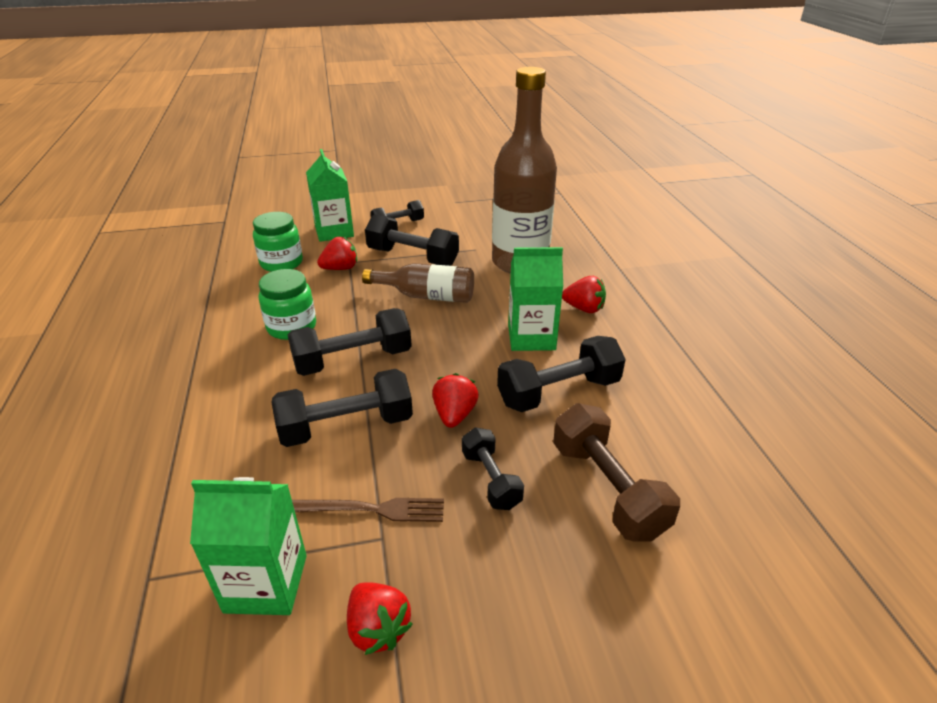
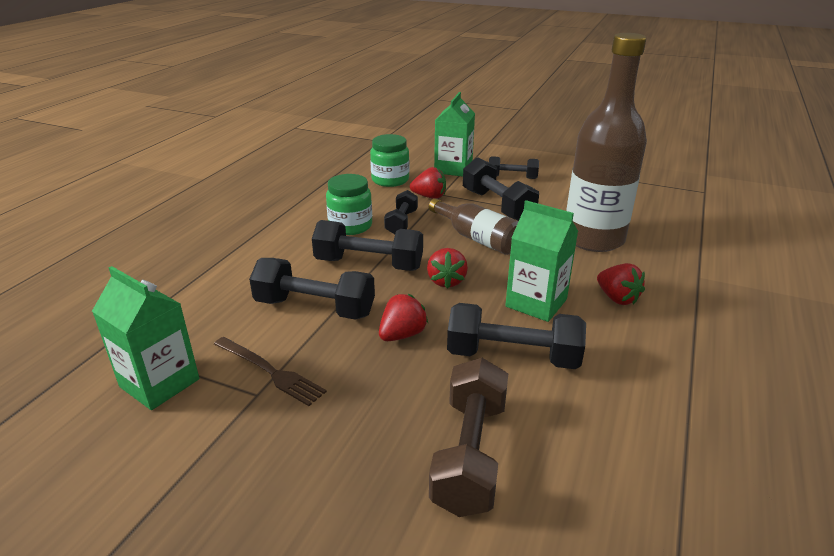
camera: 35 degrees right, 5 degrees down
red strawberry [347,582,413,655] -> red strawberry moved to [427,248,468,289]
black dumbbell [462,427,524,510] -> black dumbbell moved to [384,190,418,234]

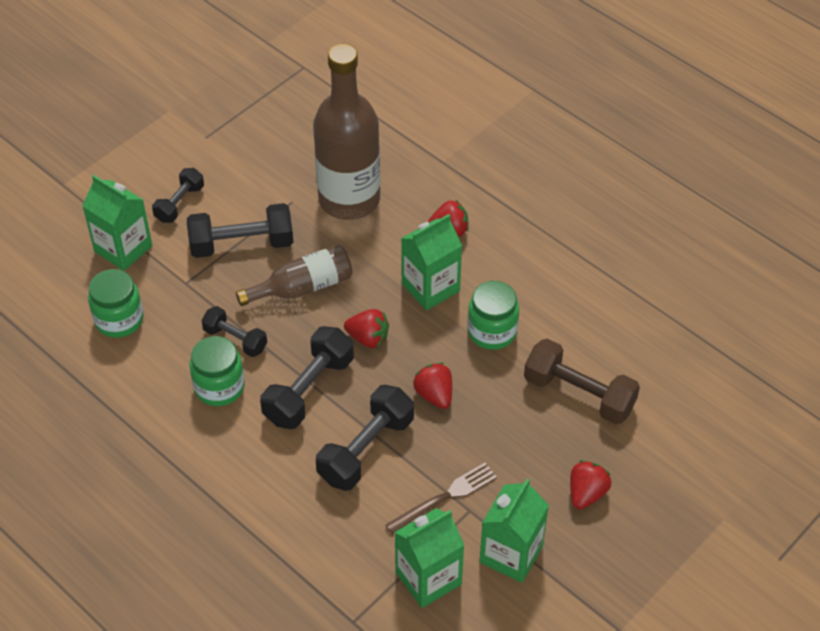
camera: 70 degrees left, 20 degrees up
red strawberry [410,167,446,199] -> red strawberry moved to [570,460,612,509]
black dumbbell [447,303,586,369] -> green jar [467,281,519,350]
none -> green carton [480,479,549,583]

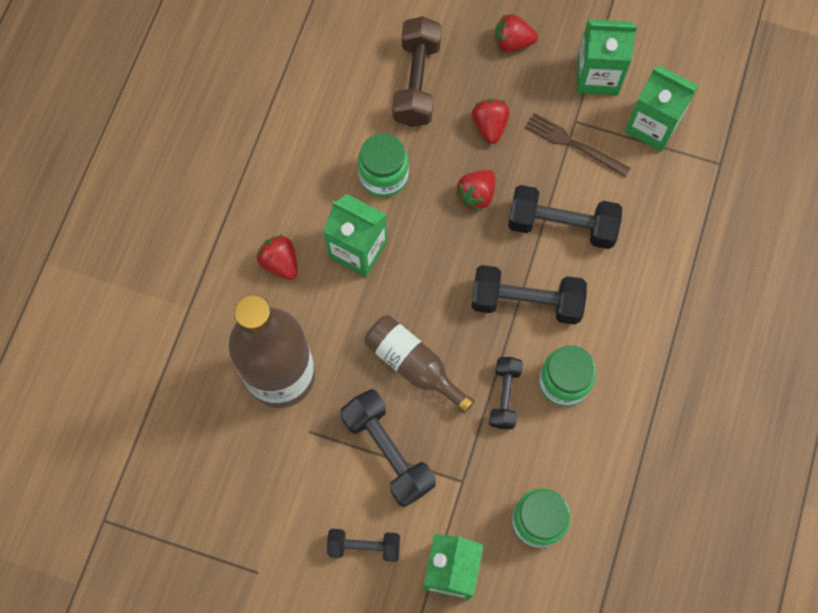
camera: 115 degrees left, 20 degrees up
red strawberry [344,309,389,348] -> red strawberry moved to [471,99,510,144]

